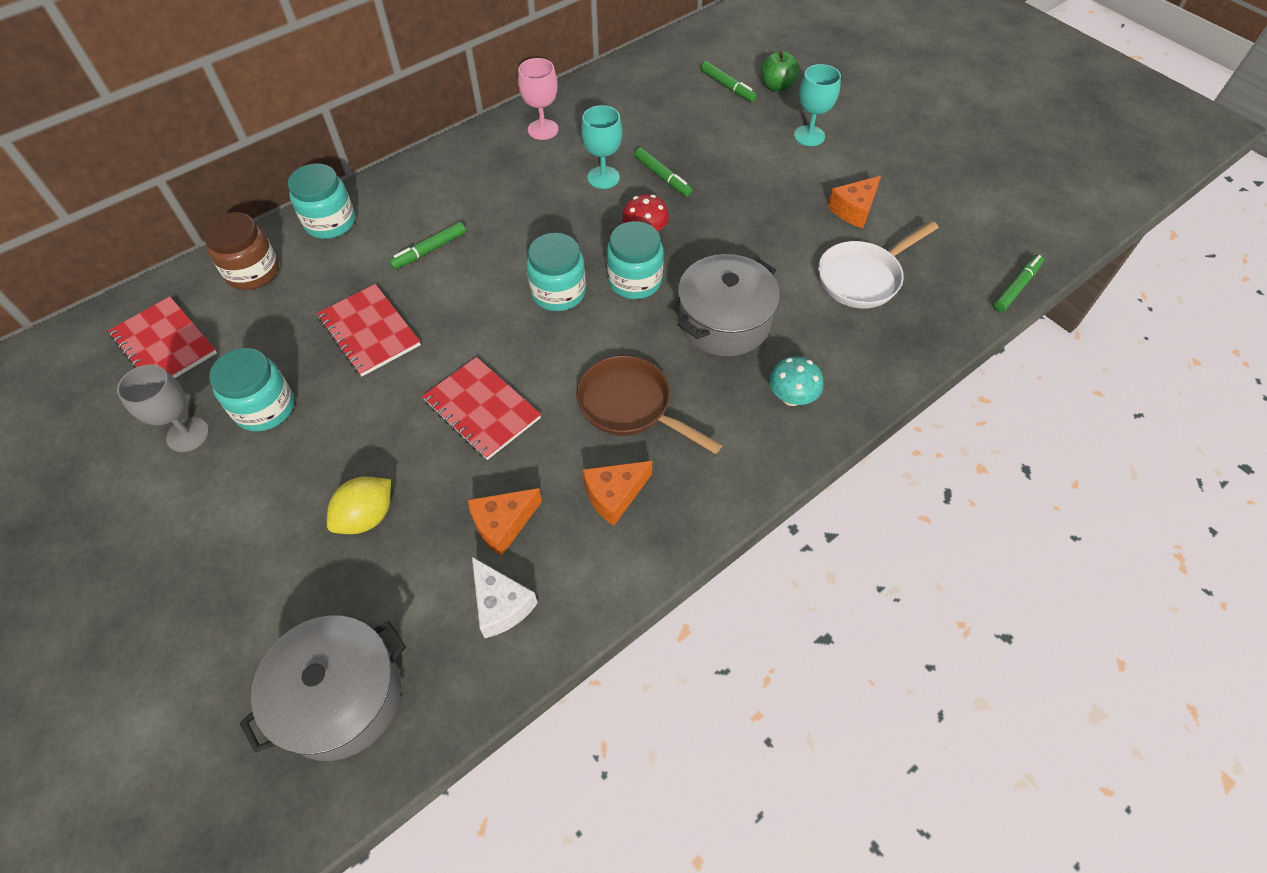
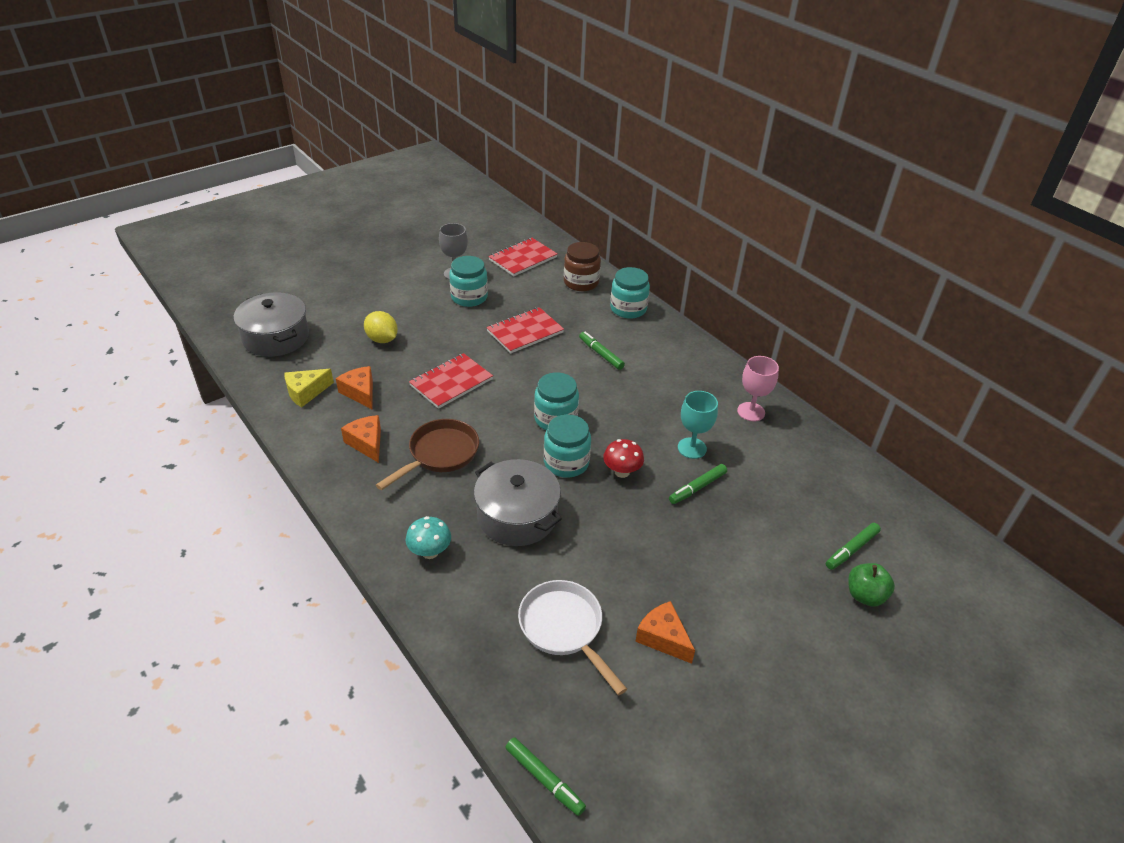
camera: 90 degrees right, 15 degrees down
white cheese [472,557,538,638] -> yellow cheese [284,369,334,407]
turquoise goblet [794,64,841,146] -> none

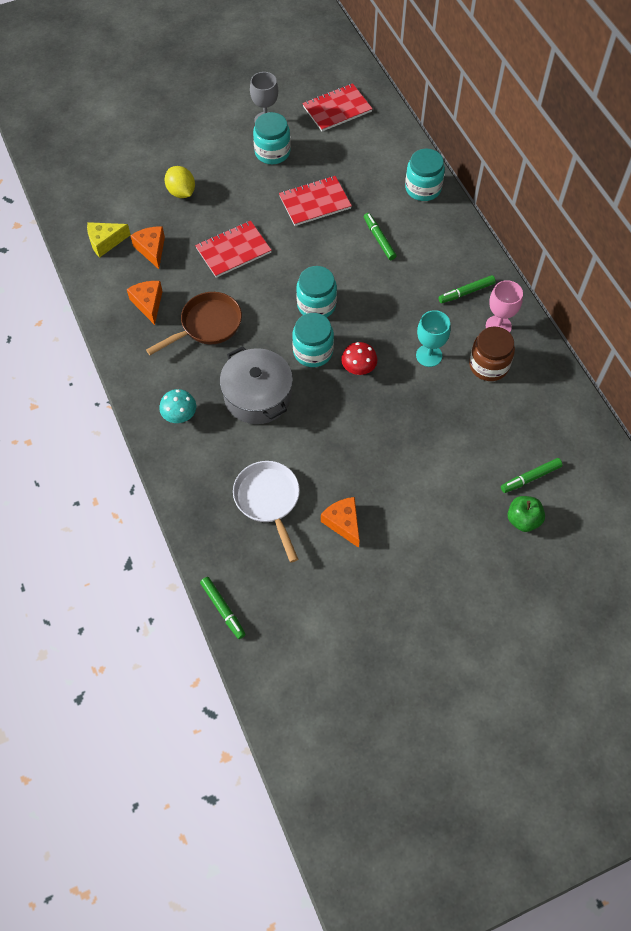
camera: 15 degrees right, 20 degrees up
grey pot [234,292,309,357] -> none
brown jar [564,242,601,291] -> brown jar moved to [469,327,515,381]
green marker [669,464,727,504] -> green marker moved to [438,275,496,303]

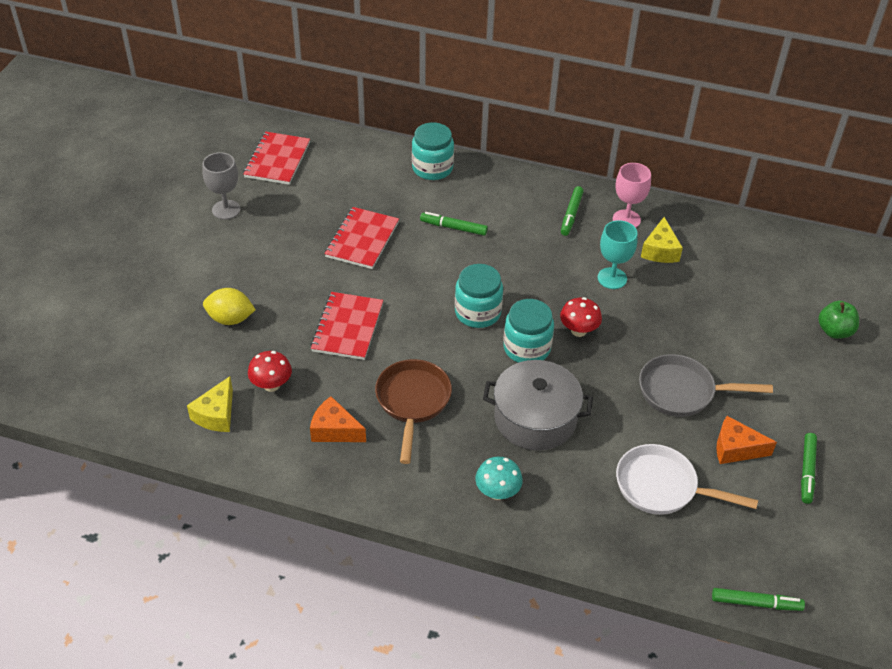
camera: 50 degrees left, 15 degrees down
orange cheese [130,227,165,269] -> red mushroom [248,351,292,392]
turquoise jar [253,112,291,164] -> none
brown jar [469,327,515,381] -> yellow cheese [641,217,683,263]
green marker [501,458,563,493] -> green marker moved to [801,433,817,504]
none -> grey pan [639,354,773,417]

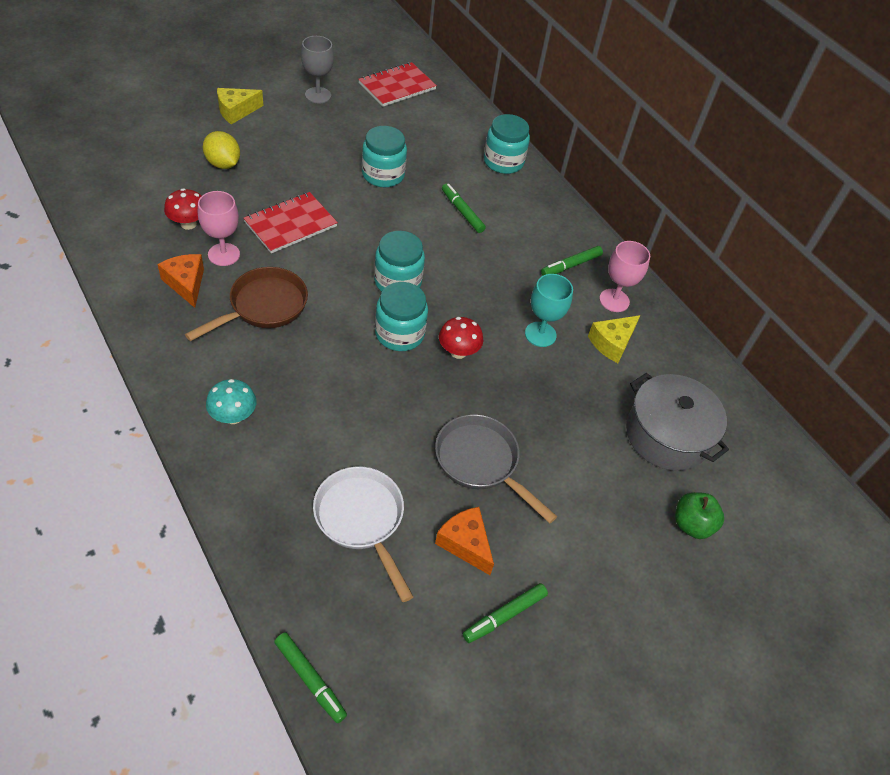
camera: 35 degrees right, 5 degrees up
yellow cheese [187,376,233,432] -> yellow cheese moved to [217,88,264,124]
red notebook [324,207,399,269] -> turquoise jar [362,126,407,187]
grey pot [483,360,593,451] -> grey pot moved to [626,373,729,471]
none -> pink goblet [198,191,240,266]

